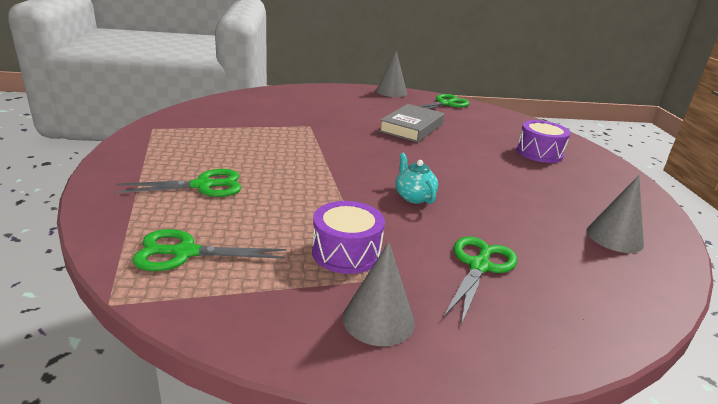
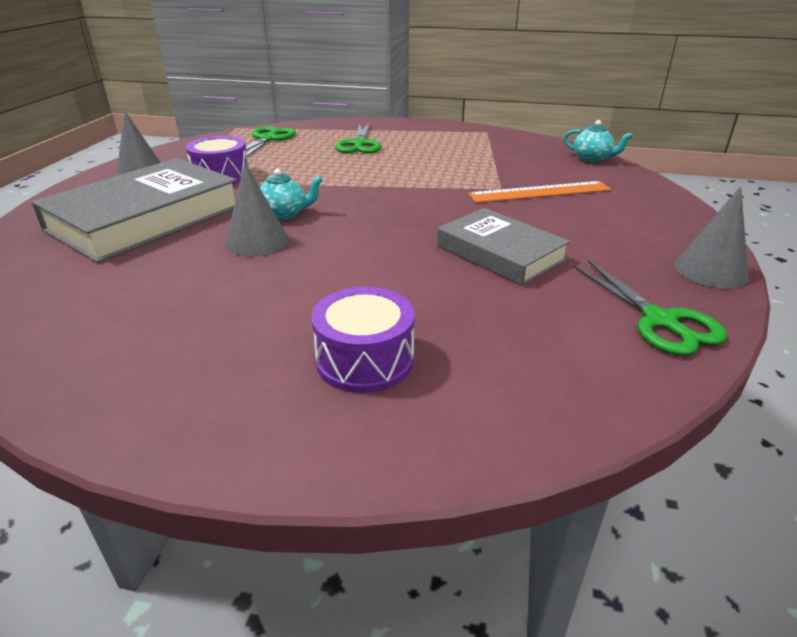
camera: 110 degrees right, 5 degrees up
green scissors [443,236,517,325] -> grey book [31,158,237,263]
grey cone [587,175,644,253] -> grey cone moved to [225,163,288,256]
none -> orange ruler [468,181,611,203]
none -> turquoise teapot [564,120,633,162]

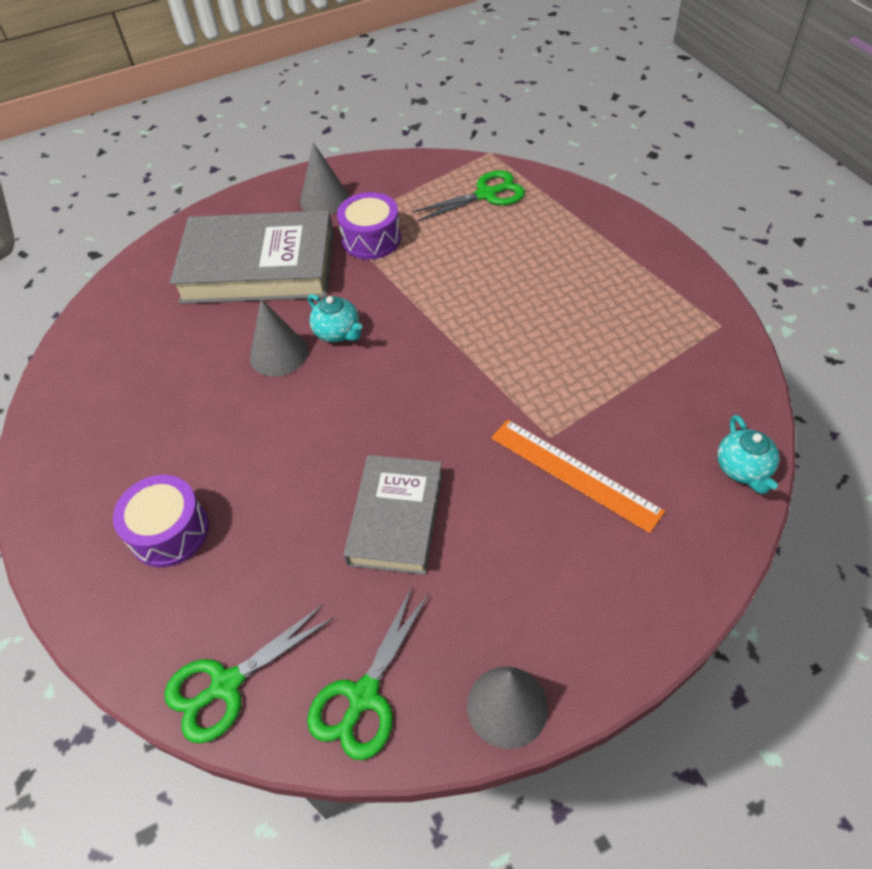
camera: 55 degrees right, 20 degrees up
green scissors [335,122,382,153] -> green scissors moved to [164,604,334,743]

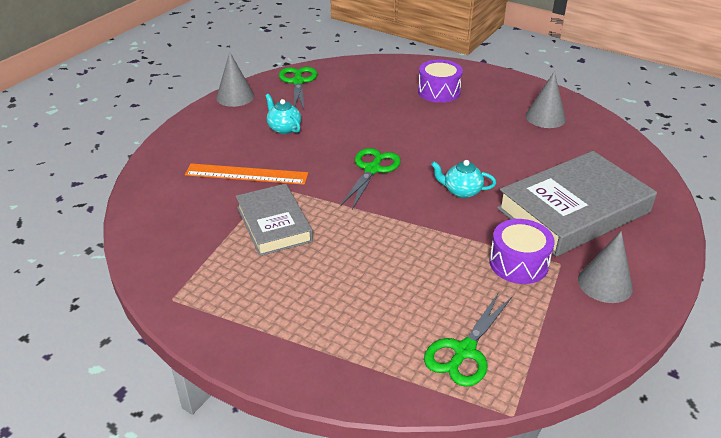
camera: 145 degrees right, 15 degrees down
green scissors [164,604,334,743] -> green scissors moved to [341,148,401,209]
grey cone [250,299,308,377] -> grey cone moved to [526,71,566,128]
grey book [344,455,443,575] -> grey book moved to [236,184,313,256]
turquoise teapot [717,415,779,494] -> turquoise teapot moved to [265,94,301,134]

